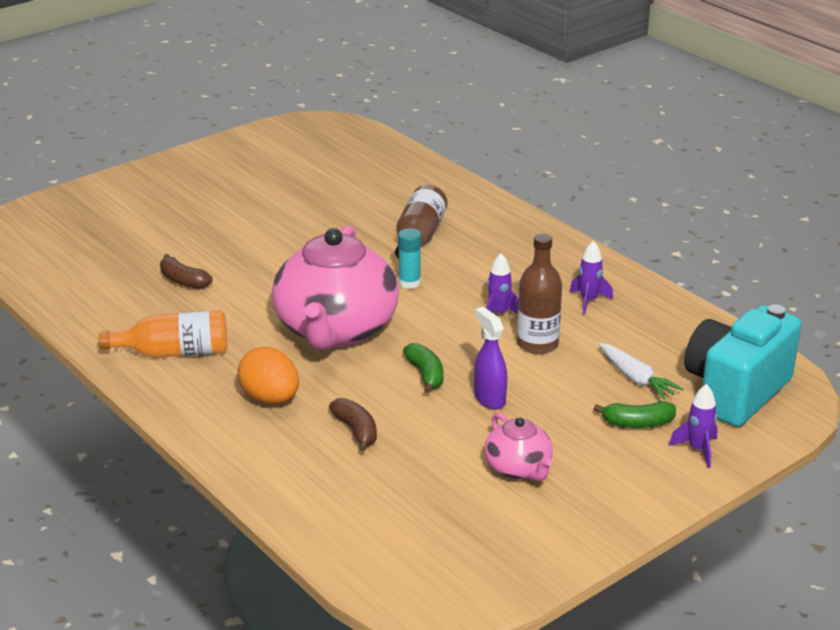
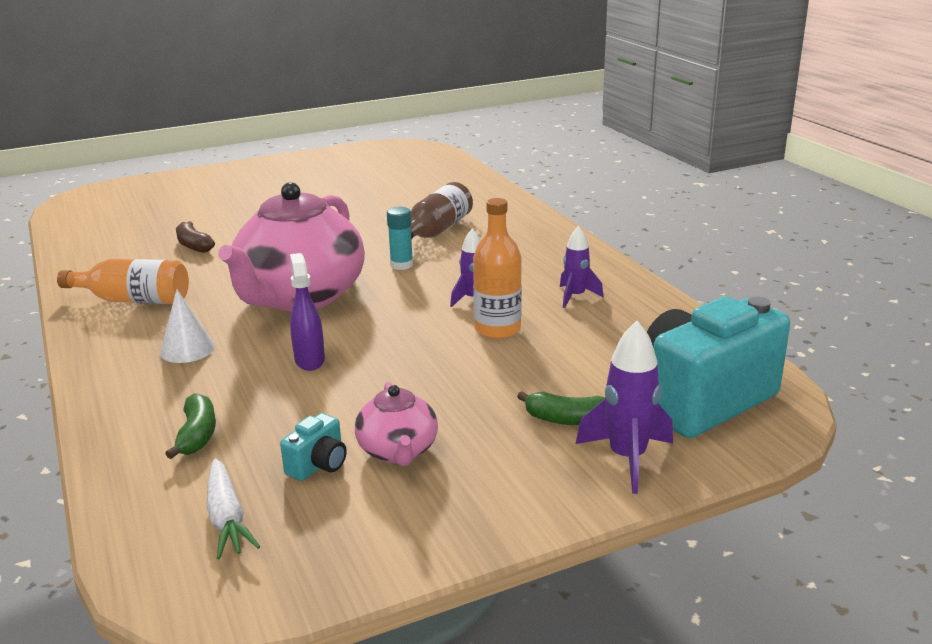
camera: 15 degrees right, 5 degrees down
orange egg [238,347,299,404] -> white cone [160,289,215,363]
brown banana [329,398,377,452] -> none
green banana [403,343,443,393] -> green banana moved to [165,393,216,459]
purple spray bottle [474,307,507,410] -> purple spray bottle moved to [290,253,325,371]
brown bottle [517,234,562,354] -> orange bottle [473,198,522,339]
white carrot [599,343,684,400] -> white carrot moved to [207,458,260,559]
purple rocket [669,384,718,468] -> purple rocket [576,321,673,494], size x1.52
none -> turquoise camera [280,413,347,481]

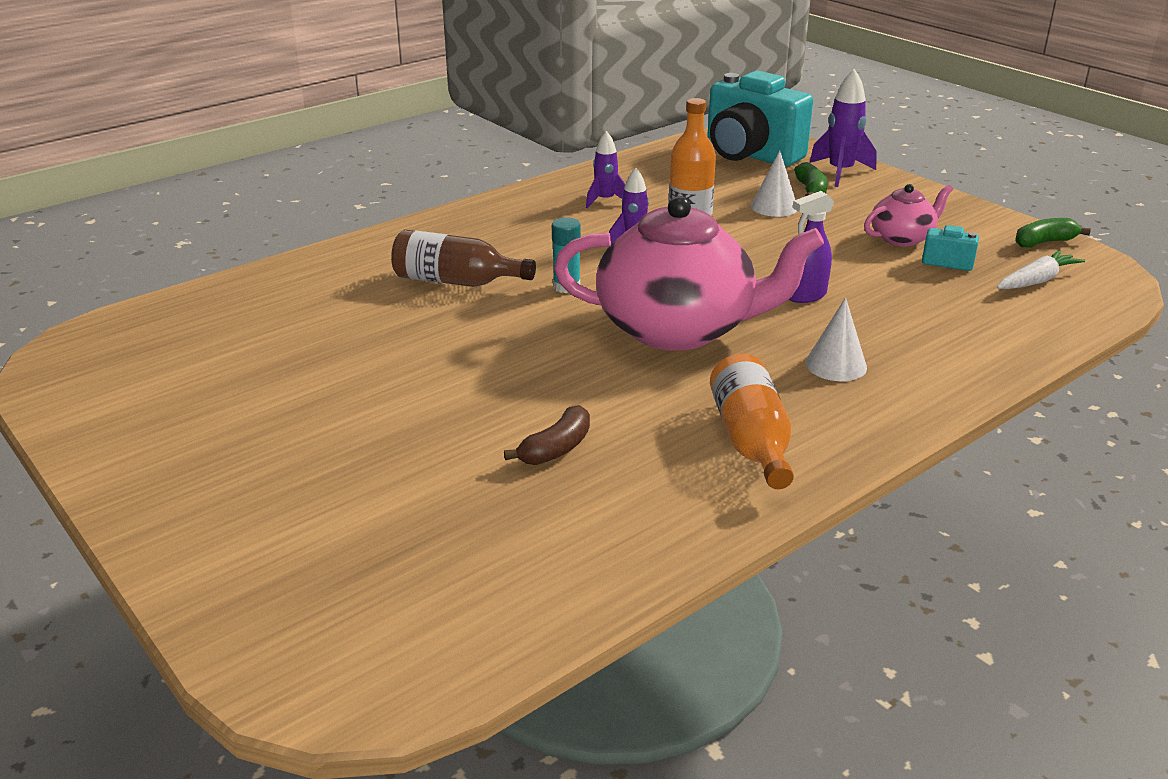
camera: 105 degrees left, 5 degrees up
green banana [165,393,216,459] -> green banana moved to [1015,218,1091,248]
none -> white cone [751,151,797,217]

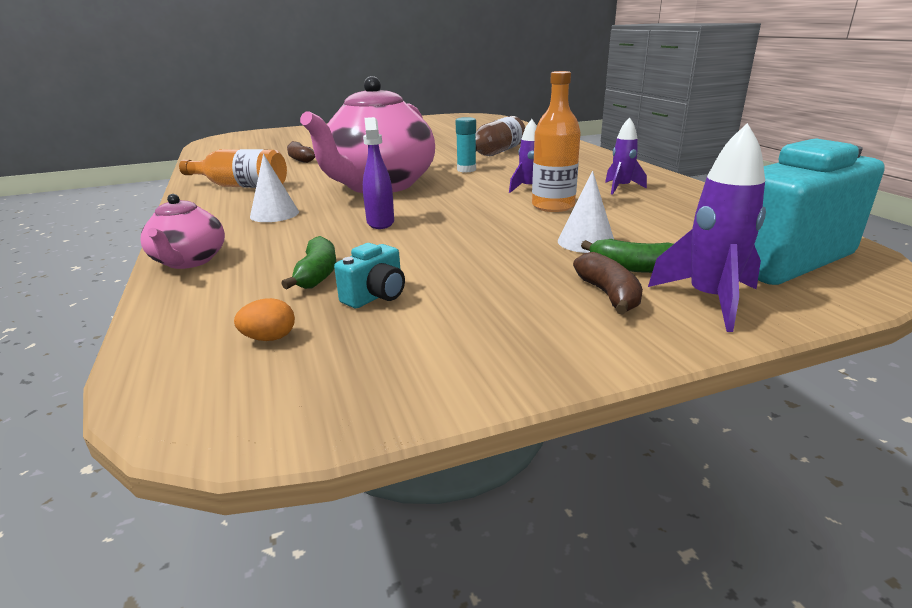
camera: 110 degrees right, 5 degrees down
pink teapot [864,184,953,247] -> pink teapot moved to [140,194,225,269]
white carrot [997,250,1085,289] -> orange egg [234,298,295,341]
green banana [1015,218,1091,248] -> green banana moved to [281,236,336,289]
none -> brown banana [573,252,643,315]

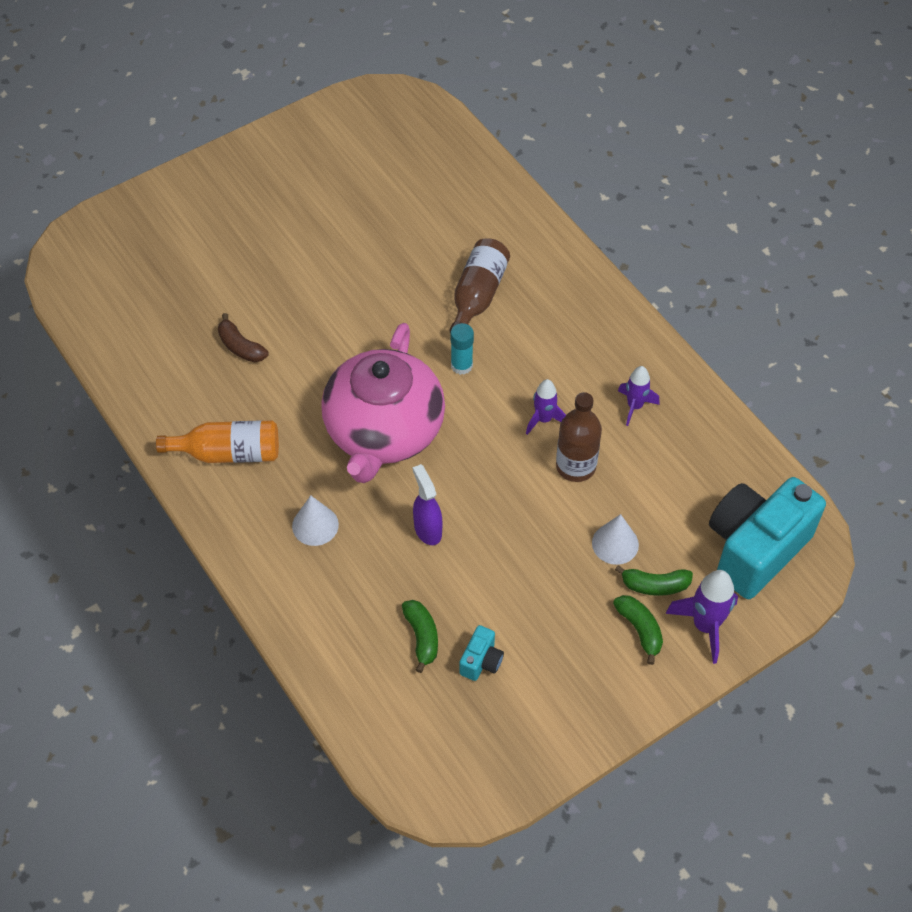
camera: 15 degrees left, 30 degrees up
pink teapot [140,194,225,269] -> none
orange egg [234,298,295,341] -> none
orange bottle [532,71,581,212] -> brown bottle [556,392,602,482]
brown banana [573,252,643,315] -> green banana [613,595,663,665]

